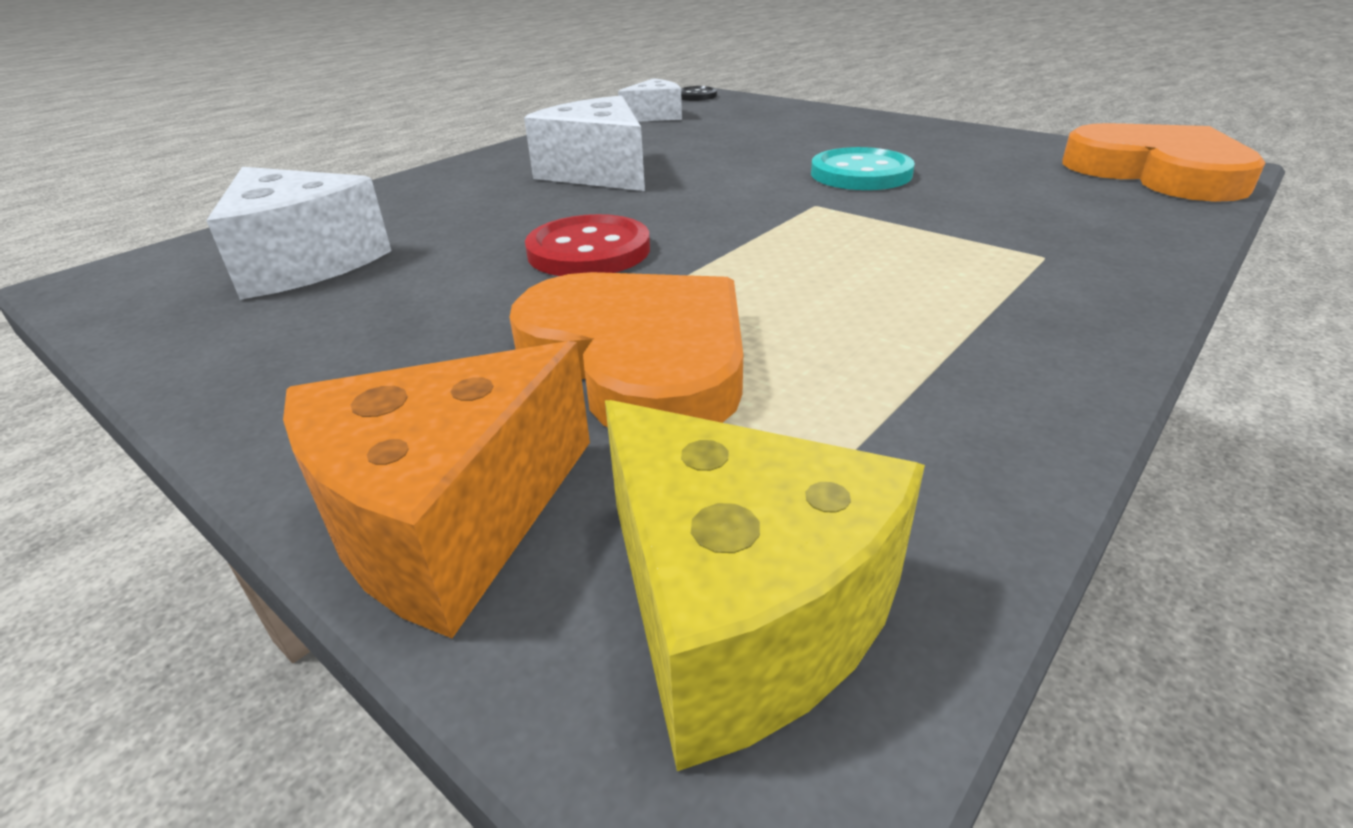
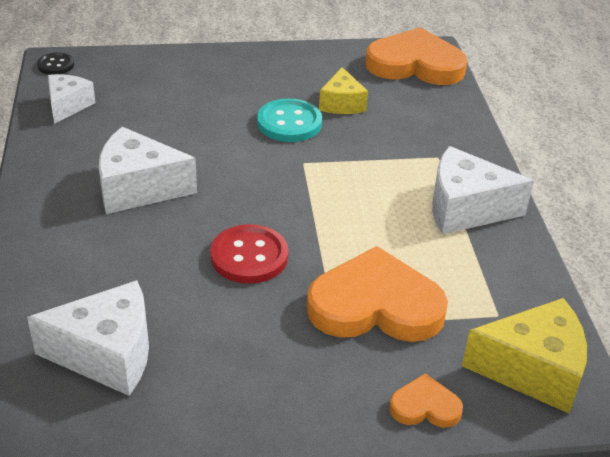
camera: 50 degrees left, 5 degrees up
orange cheese [283,341,590,638] -> orange heart [389,373,463,428]
none -> yellow cheese [319,67,368,114]
none -> white cheese [432,146,534,235]

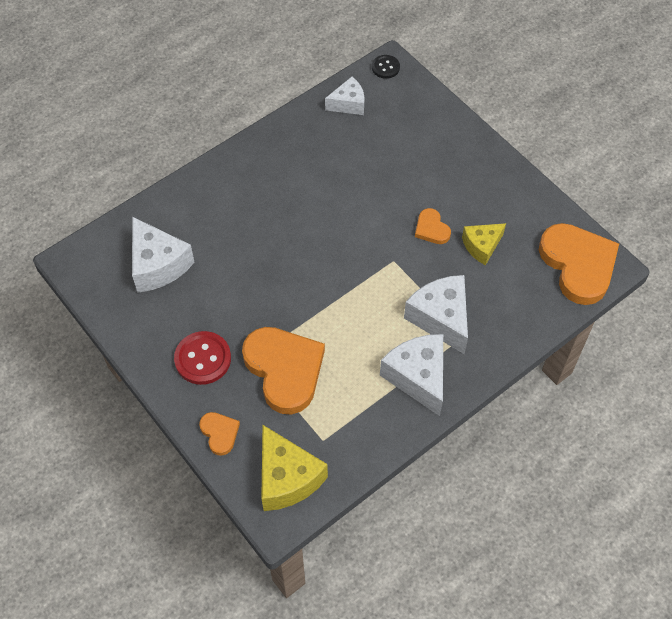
camera: 60 degrees right, 20 degrees up
white cheese [99,127,197,214] -> white cheese moved to [404,275,468,354]
red button [210,224,288,284] -> red button moved to [174,331,231,385]
turquoise button [257,98,322,142] -> orange heart [415,208,451,244]

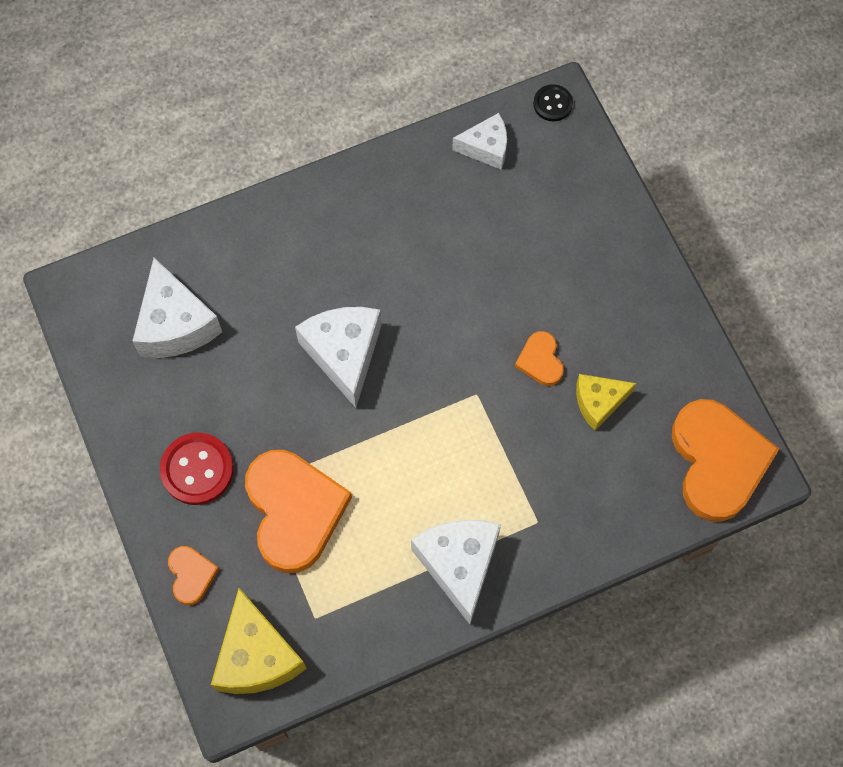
camera: 15 degrees right, 10 degrees up
white cheese [404,275,468,354] -> white cheese moved to [295,307,382,408]

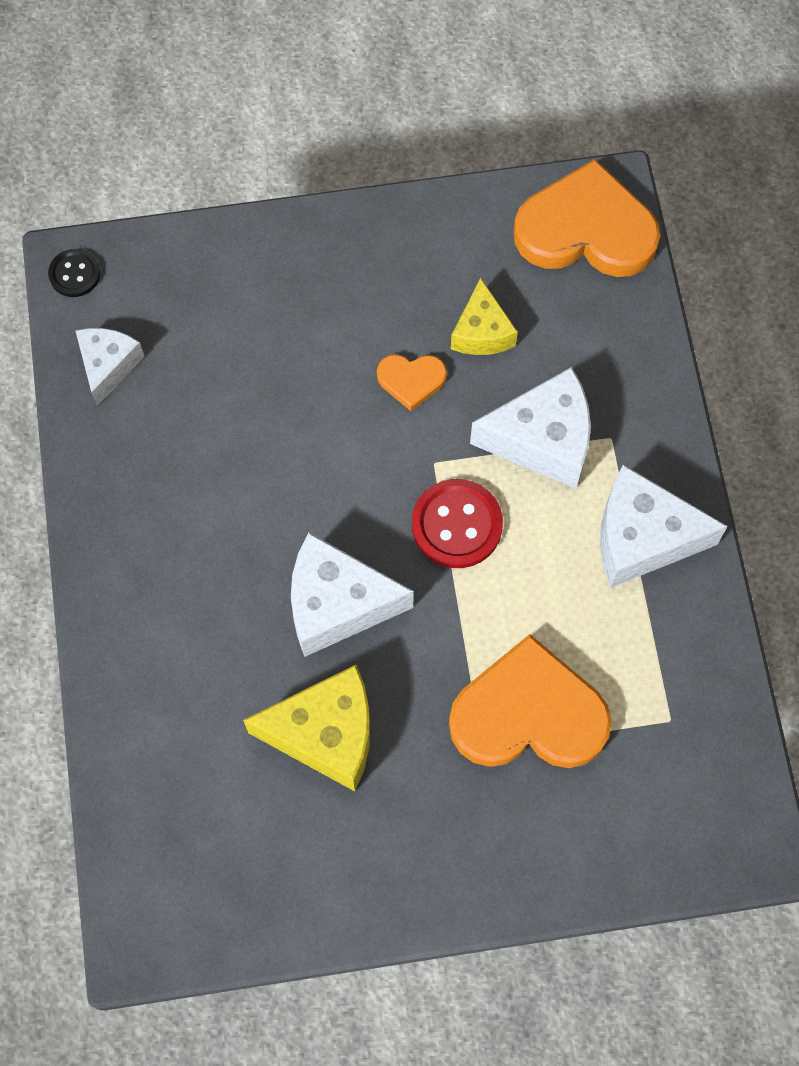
camera: 75 degrees left, 0 degrees up
white cheese [132,258,222,358] -> white cheese moved to [470,367,591,489]
red button [160,433,234,505] -> red button moved to [412,479,503,568]
orange heart [168,546,219,605] -> none
yellow cheese [211,588,307,694] -> yellow cheese moved to [243,665,370,791]

